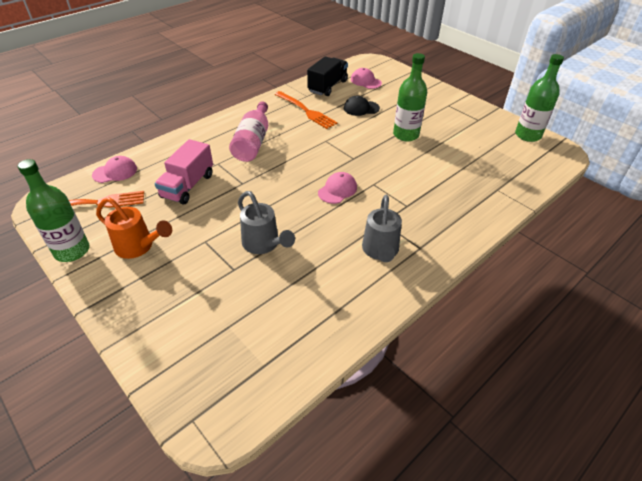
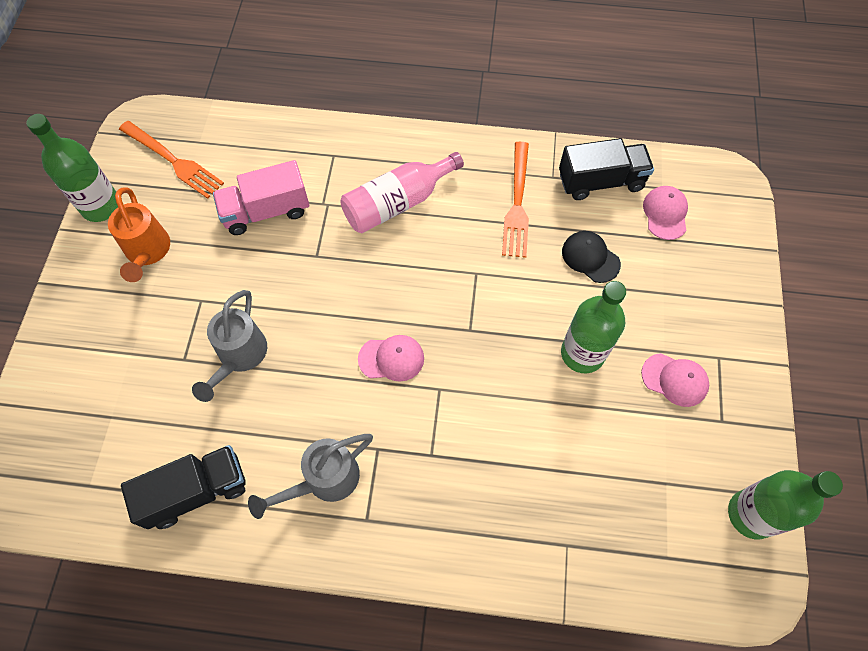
camera: 50 degrees right, 20 degrees up
pink cap [92,156,137,183] -> pink cap moved to [641,353,709,407]
none -> black truck [121,445,246,529]

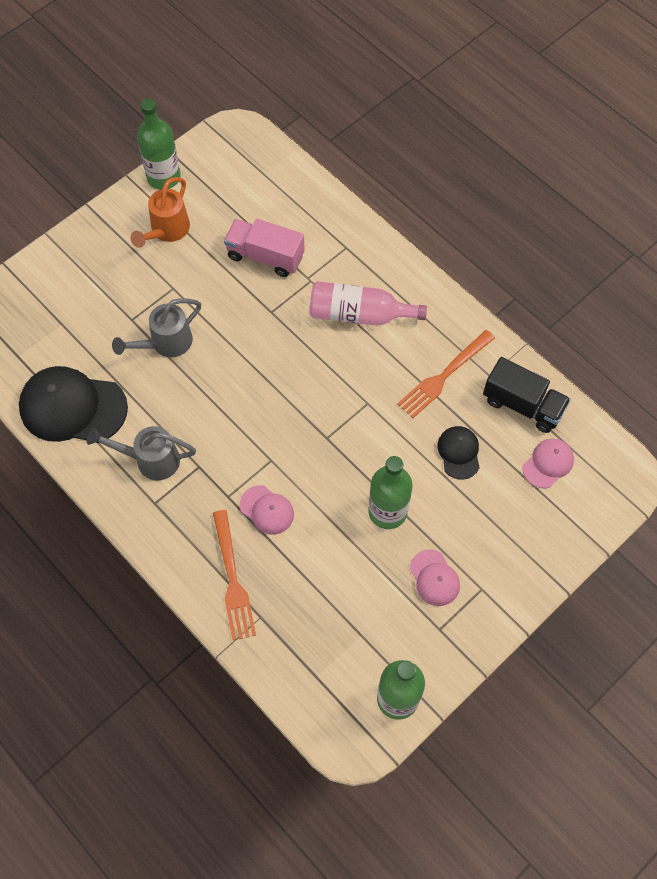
camera: 40 degrees right, 0 degrees up
orange fork [119,121,224,199] -> orange fork moved to [213,510,256,640]
black truck [121,445,246,529] -> black cap [19,366,128,443]
pink cap [358,335,424,382] -> pink cap moved to [240,485,294,535]

